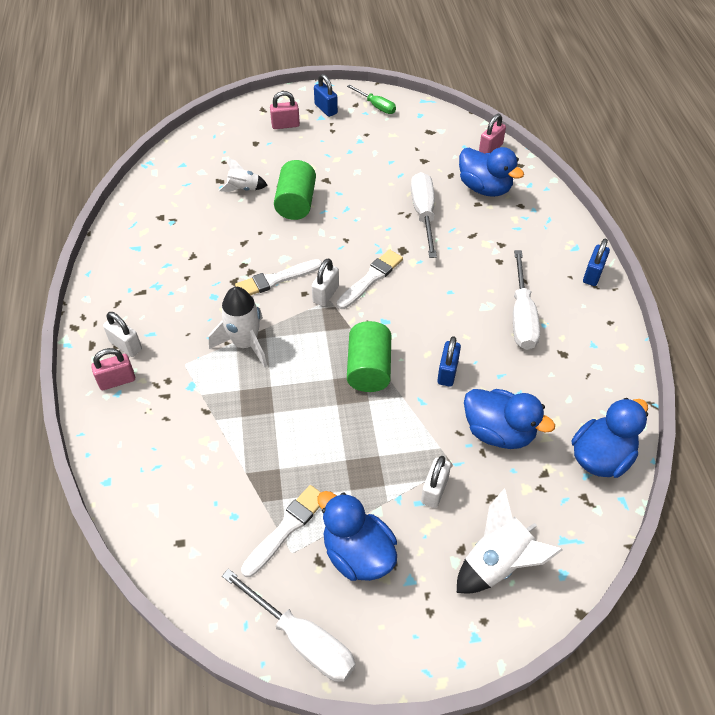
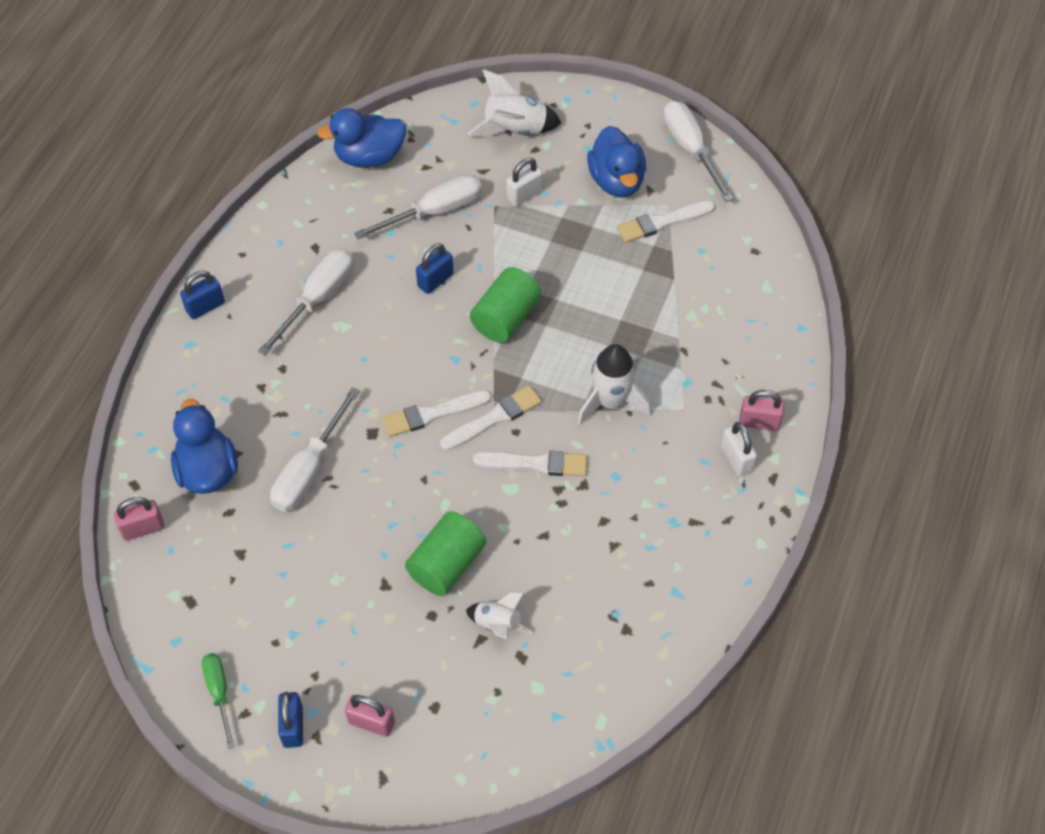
camera: 150 degrees left, 5 degrees up
white padlock [312,258,339,306] -> white brush [440,385,542,451]
blue duck [464,389,555,449] -> white screwdriver [354,174,482,239]

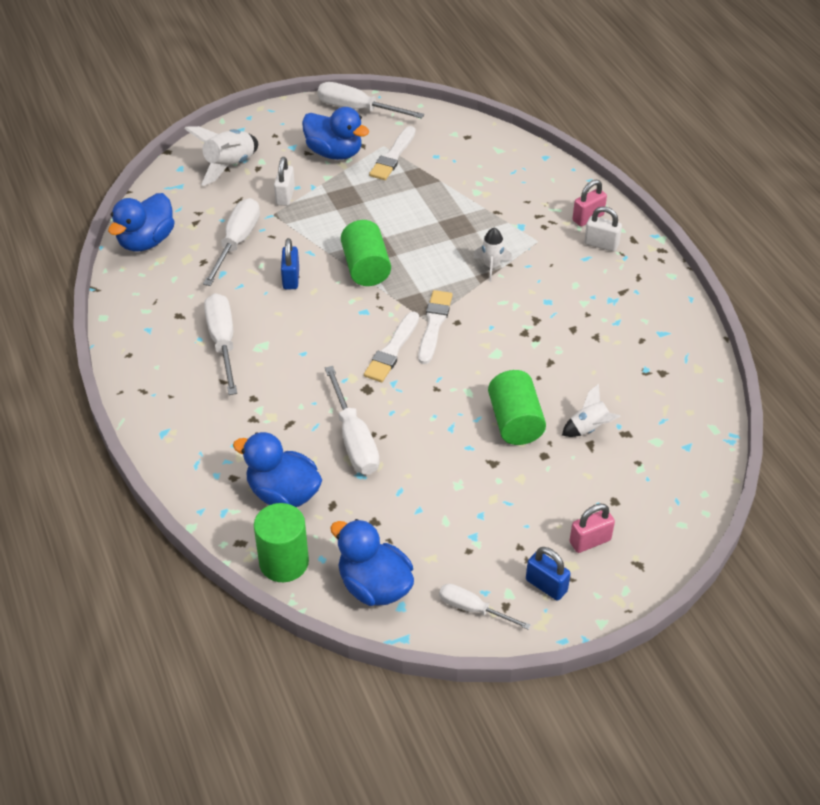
camera: 45 degrees left, 10 degrees down
pink padlock [114,497,164,541] -> green cylinder [254,503,309,582]
blue padlock [180,271,225,319] -> none
green screwdriver [202,653,235,749] -> white screwdriver [439,584,531,630]
white brush [473,450,588,476] -> none
white rocket [577,344,651,425] -> white rocket [473,227,512,282], size x0.61
none -> blue duck [330,519,414,606]

